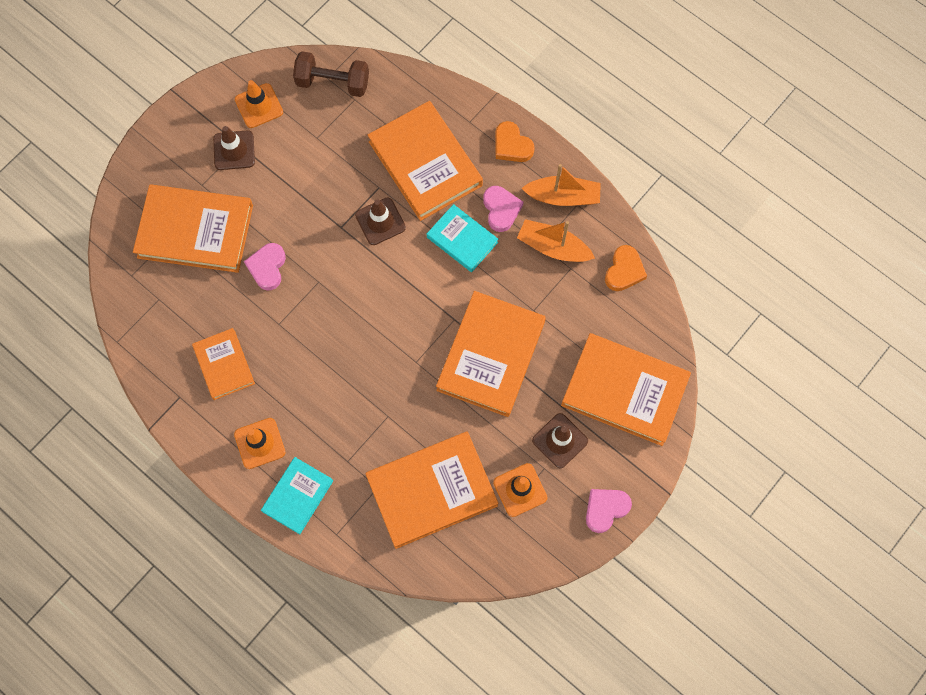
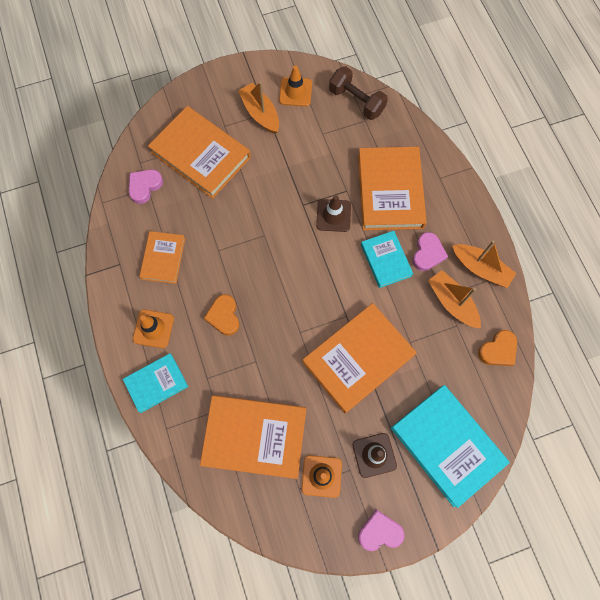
camera: 30 degrees right, 0 degrees up
brown traffic cone [213,126,255,170] -> orange boat [238,82,279,134]
pink heart [244,243,286,290] -> pink heart moved to [129,169,163,204]
orange heart [495,121,535,162] -> orange heart moved to [204,294,239,336]
orange book [561,333,691,446] -> turquoise book [391,385,510,508]

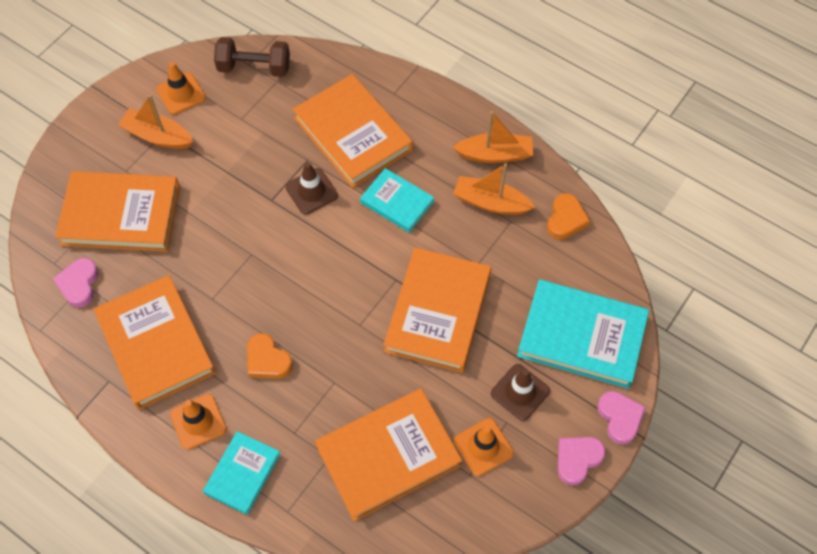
camera: 35 degrees left, 10 degrees down
orange book [139,231,185,284] -> orange book [94,275,216,410], size x1.76
pink heart [412,232,448,271] -> pink heart moved to [597,391,646,445]

